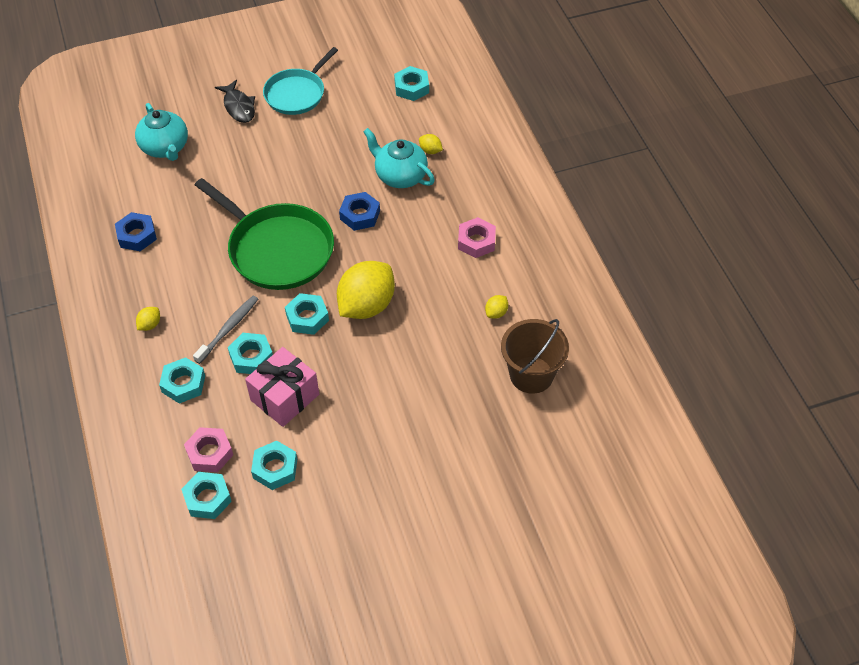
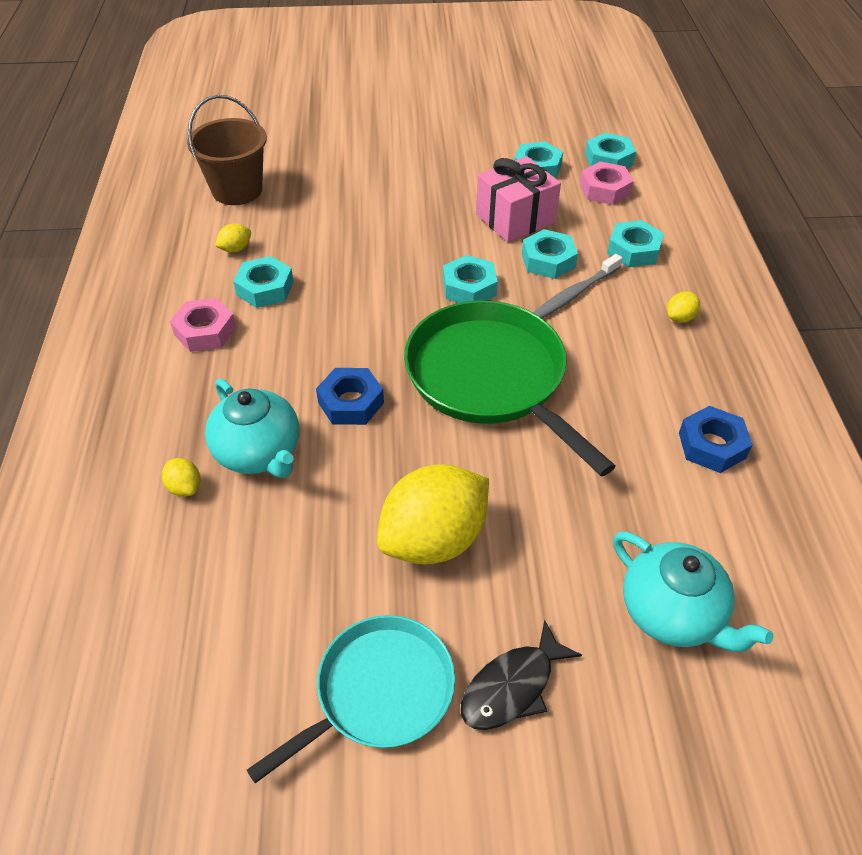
camera: 165 degrees left, 5 degrees down
turquoise teapot [135,103,188,161] -> turquoise teapot turned 150 degrees clockwise [613,532,773,652]
black fish [215,80,255,123] -> black fish turned 120 degrees counterclockwise [461,620,582,730]
yellow lemon [337,261,395,319] -> yellow lemon moved to [377,464,489,564]
turquoise nut [394,66,429,101] -> turquoise nut moved to [233,256,294,308]

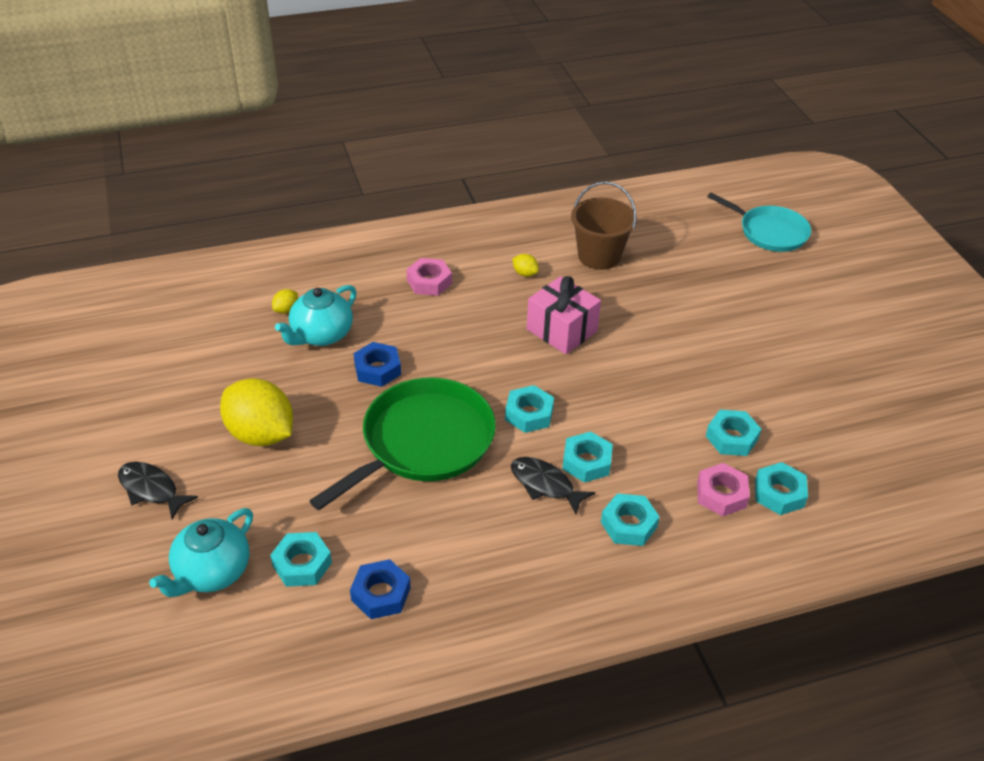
camera: 75 degrees right, 5 degrees down
turquoise nut [233,256,294,308] -> turquoise nut moved to [270,532,332,587]
turquoise pan [247,615,455,783] -> turquoise pan moved to [707,193,811,252]
pink gift [476,156,561,242] -> pink gift moved to [527,276,601,354]
grey toothbrush [533,254,622,318] -> black fish [511,457,595,514]
yellow lemon [667,291,700,323] -> none

